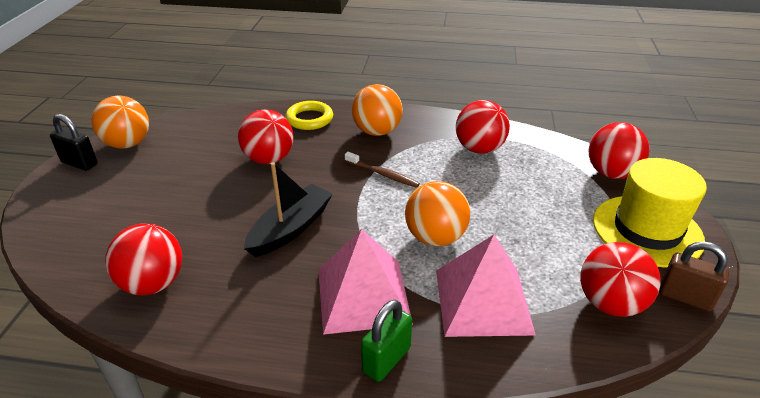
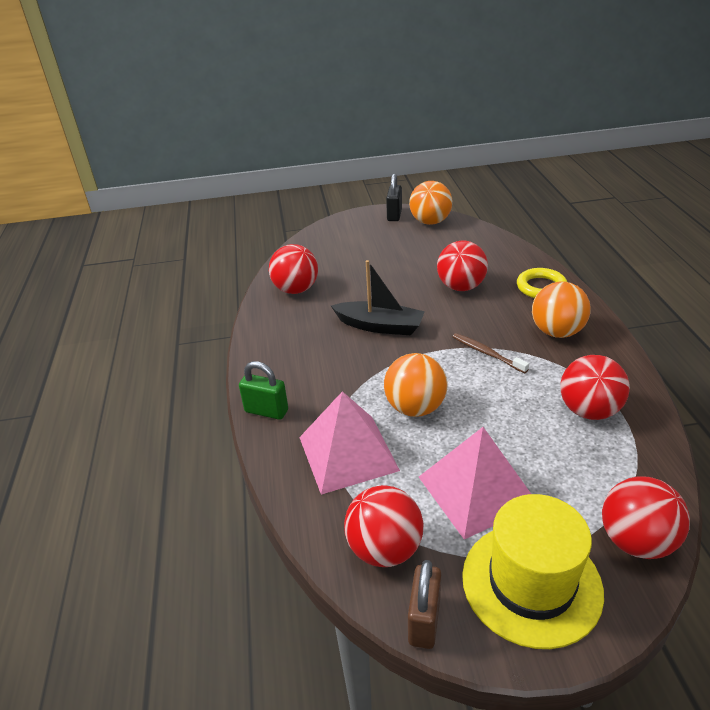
camera: 75 degrees right, 0 degrees up
pink pyramid [318,229,413,335] -> pink pyramid moved to [419,427,531,539]
brown toothbrush [345,152,420,188] -> brown toothbrush turned 120 degrees clockwise [453,333,529,373]

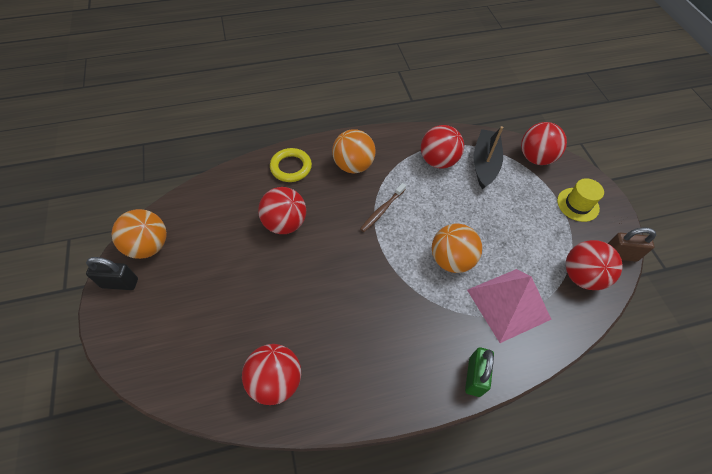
camera: 100 degrees left, 20 degrees up
black boat [331,260,425,335] -> black boat moved to [474,126,504,189]
pink pyramid [419,427,531,539] -> none
yellow hat [462,494,604,649] -> yellow hat [557,178,604,222], size x0.56

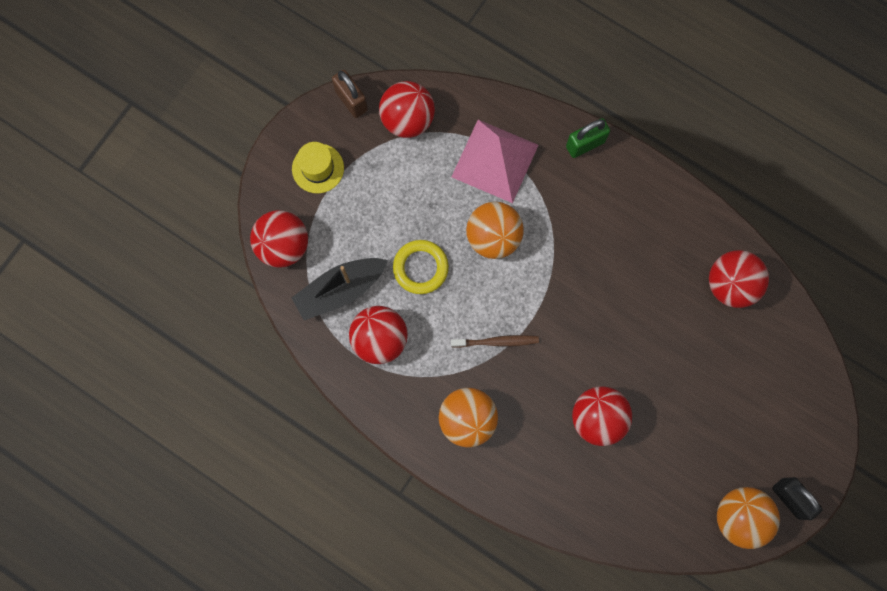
camera: 130 degrees left, 20 degrees up
yellow ring [270,148,312,182] -> yellow ring moved to [393,240,449,294]

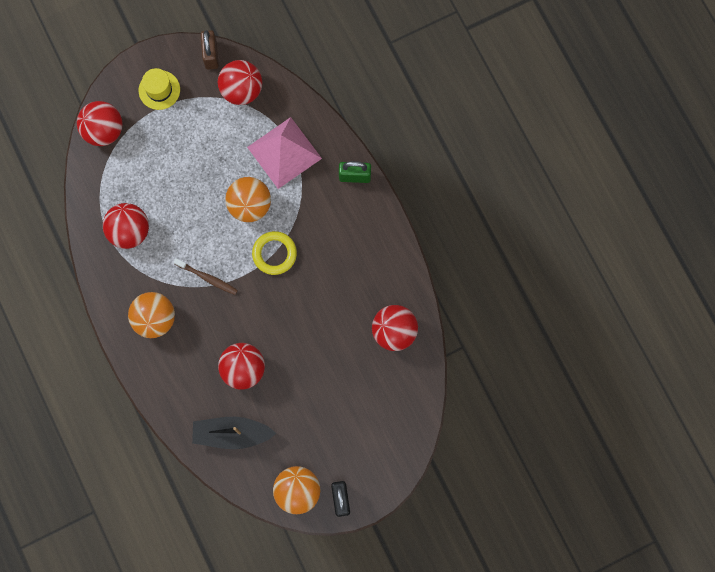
camera: 30 degrees right, 0 degrees up
black boat [292,258,388,320] -> black boat moved to [192,417,276,449]
yellow ring [393,240,449,294] -> yellow ring moved to [252,231,297,275]

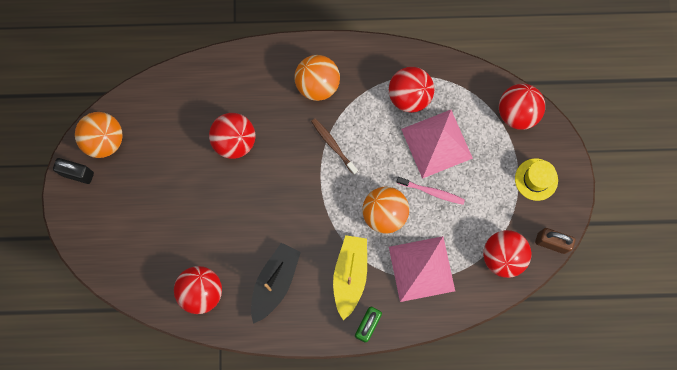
camera: 115 degrees right, 0 degrees up
brown toothbrush [173,258,238,295] -> brown toothbrush turned 90 degrees clockwise [311,118,358,175]
black boat [192,417,276,449] -> black boat moved to [251,243,301,324]
yellow ring [252,231,297,275] -> none
none -> yellow boat [333,235,367,320]
none -> pink toothbrush [396,177,465,205]
none -> pink pyramid [401,110,473,179]

